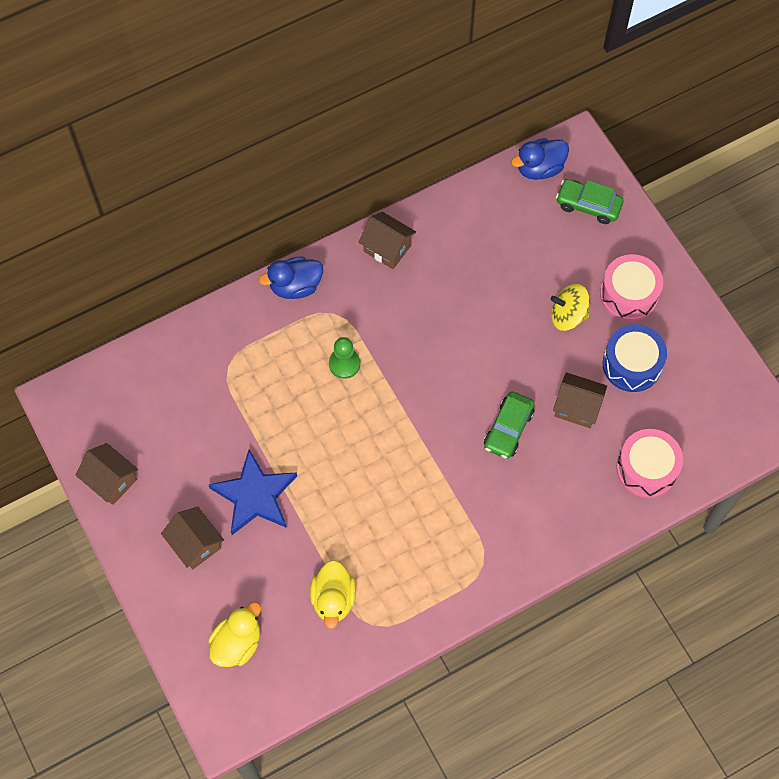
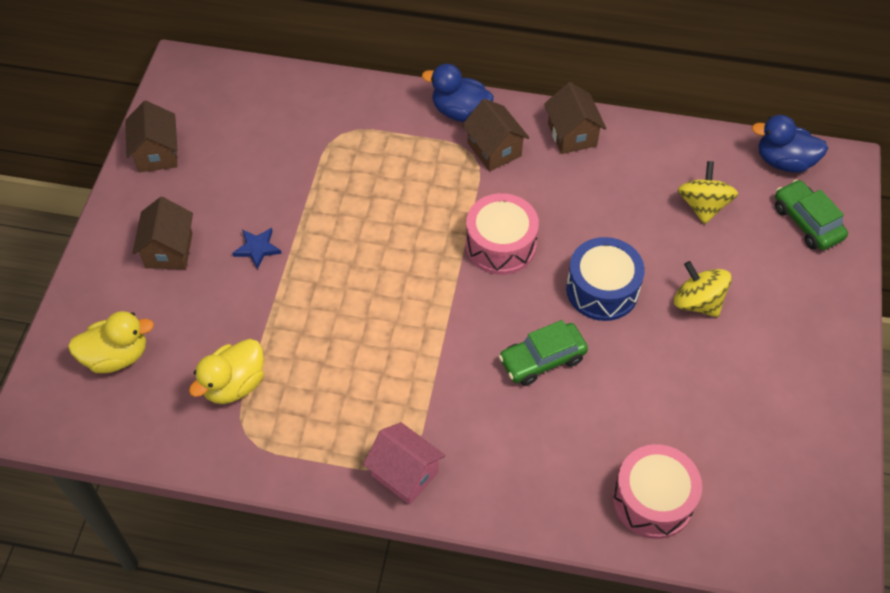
camera: 40 degrees right, 10 degrees down
blue star [209,449,297,535] -> blue star [232,228,282,269], size x0.47
green pawn [329,337,360,379] -> none
brown house [553,372,607,428] -> brown house moved to [462,99,530,171]
pink drum [600,254,663,321] -> pink drum moved to [466,193,539,275]
blue drum [603,324,667,392] -> blue drum moved to [566,237,645,321]
none -> pink house [363,422,445,505]
none -> yellow spinning top [678,161,738,224]

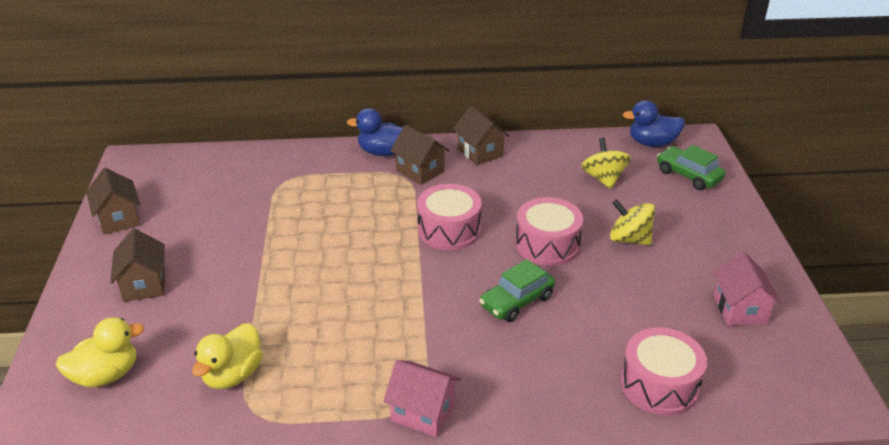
camera: 15 degrees left, 20 degrees down
blue star [232,228,282,269] -> none
blue drum [566,237,645,321] -> pink drum [516,197,583,266]
none -> pink house [713,252,781,326]

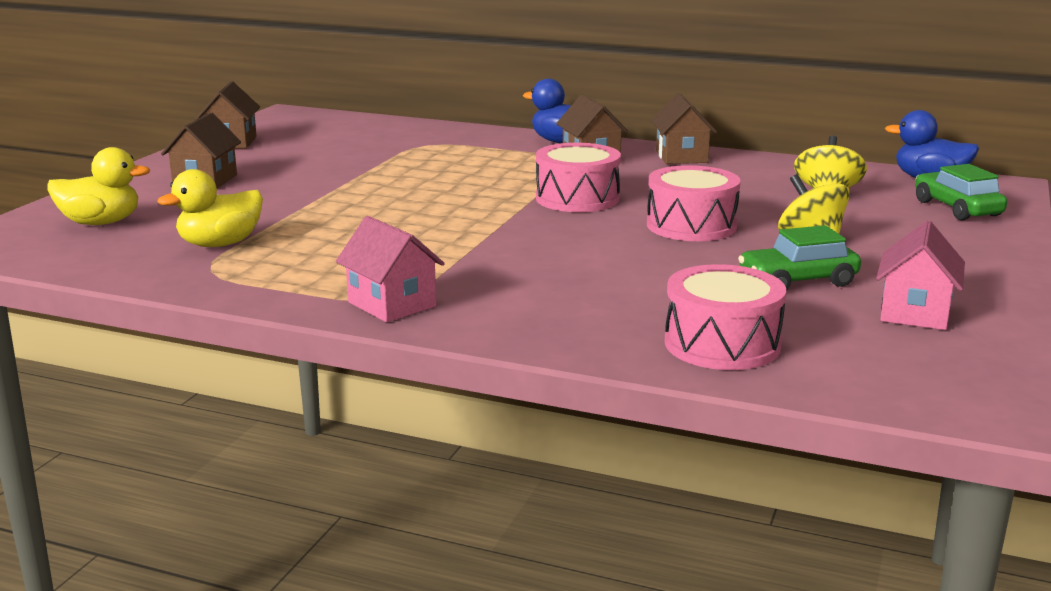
camera: 25 degrees right, 15 degrees down
green car [479,259,555,322] -> green car moved to [738,225,861,290]

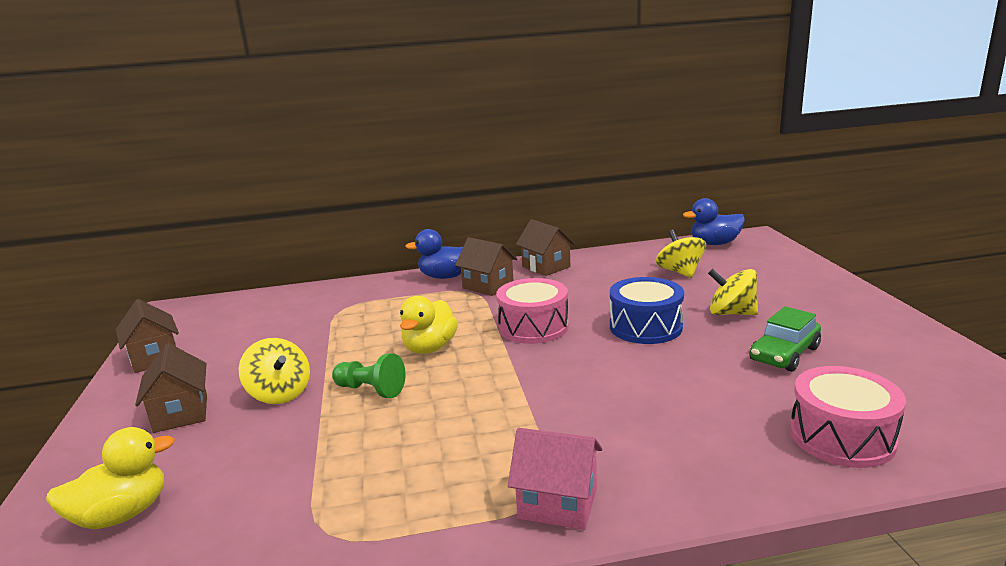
camera: 30 degrees left, 0 degrees up
yellow duck [157,169,263,247] -> yellow duck moved to [400,296,458,354]
pink drum [647,165,740,241] -> blue drum [610,277,684,344]
pink house [876,221,965,330] -> none
green car [915,164,1007,221] -> none
none -> yellow spinning top [239,338,310,404]
none -> green pawn [332,354,405,398]

